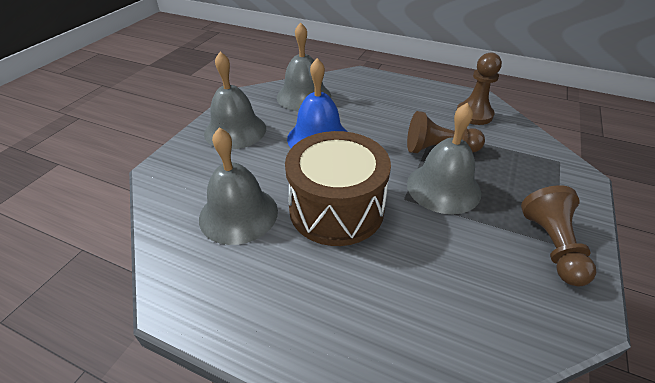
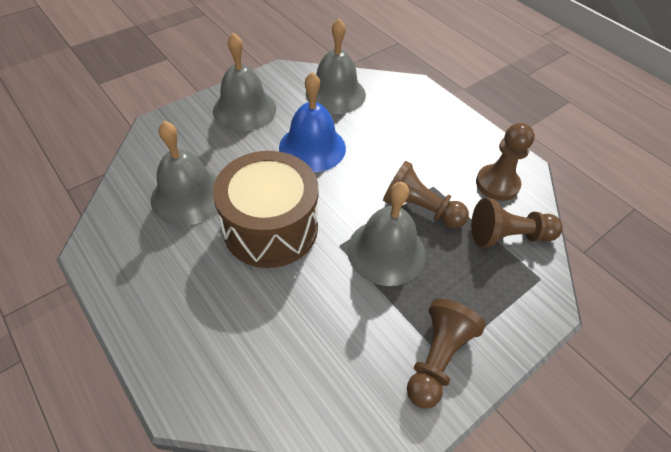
camera: 25 degrees right, 10 degrees up
none -> brown pawn [471,198,563,247]

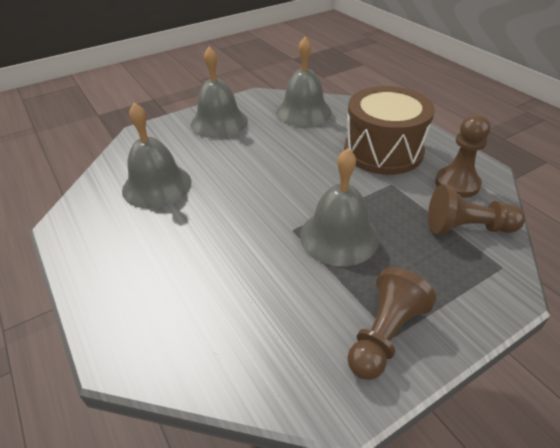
camera: 10 degrees right, 10 degrees down
brown drum [213,151,318,268] -> brown drum moved to [344,86,435,175]
blue bell [279,72,346,172] -> none
brown pawn [383,161,469,228] -> none

